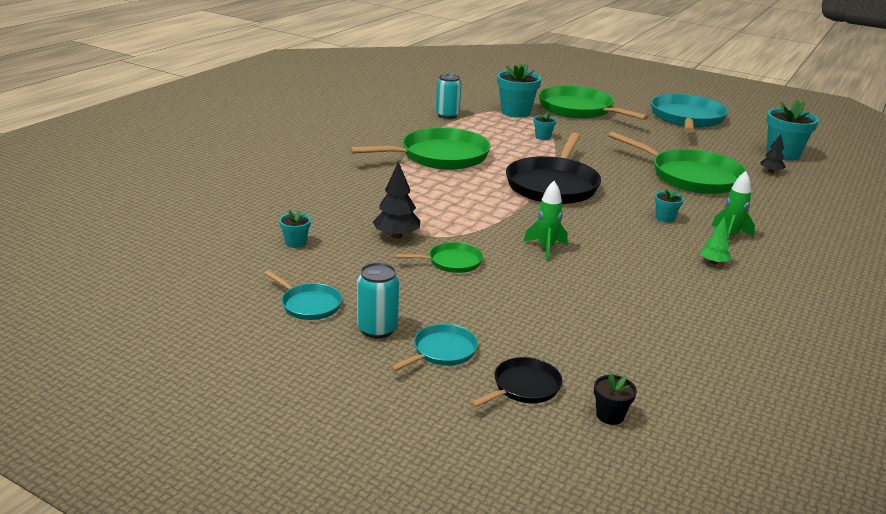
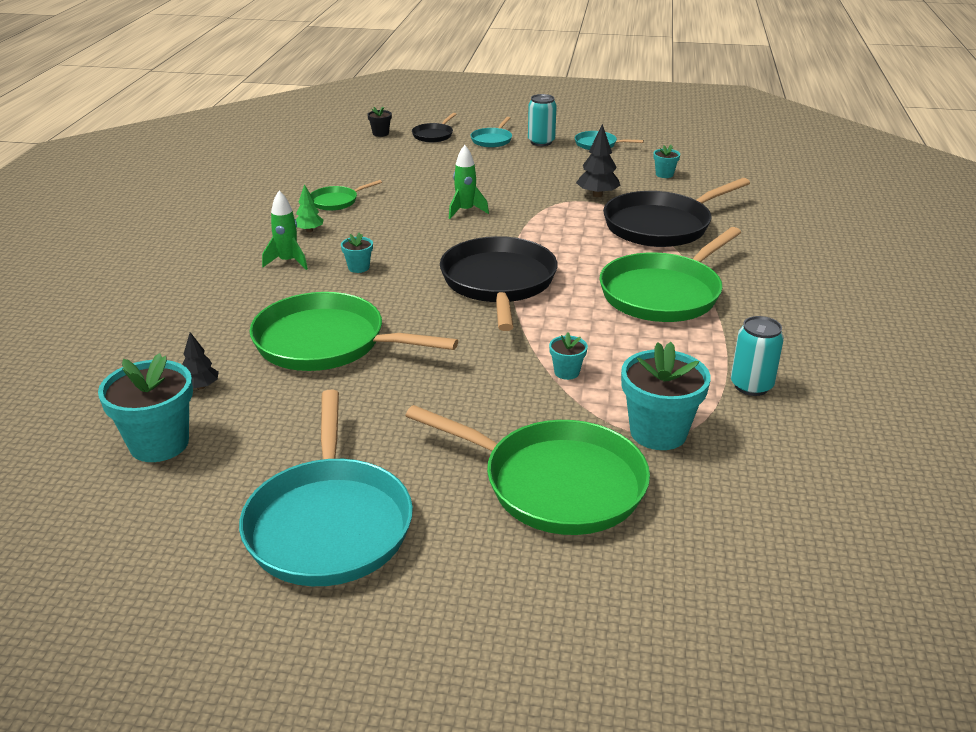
camera: 160 degrees right, 5 degrees up
green pan [395,242,483,273] -> green pan moved to [311,180,382,211]
none -> black pan [603,178,750,247]

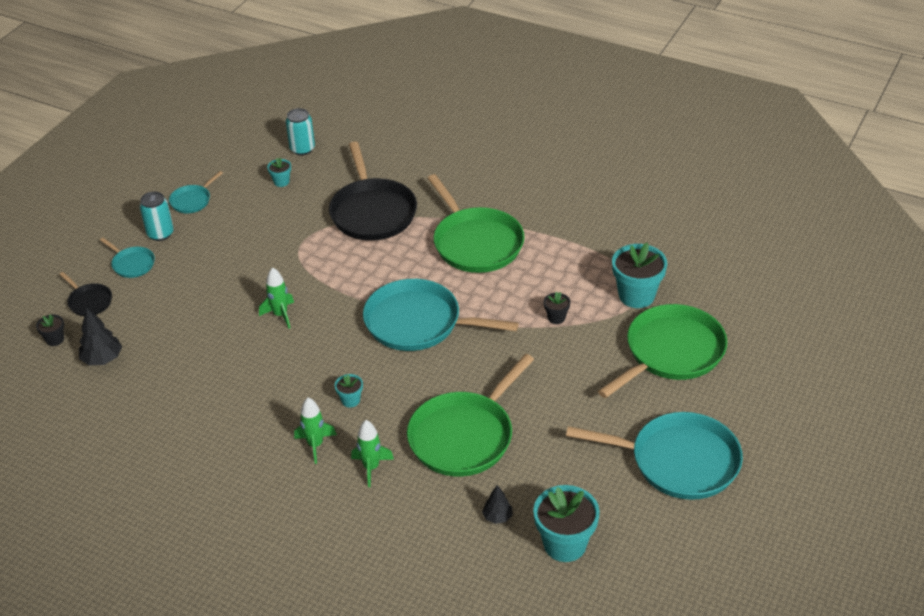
camera: 70 degrees left, 10 degrees up
green tree [296,184,324,232] -> none
green pan [311,180,382,211] -> none
black pan [440,236,558,331] -> turquoise pan [363,279,519,351]
turquoise flower pot [549,333,588,380] -> black flower pot [544,292,570,324]
black tree [576,124,621,197] -> black tree moved to [79,308,122,365]
turquoise can [731,316,784,396] -> turquoise can moved to [286,108,315,155]
none -> green rocket [351,420,394,487]

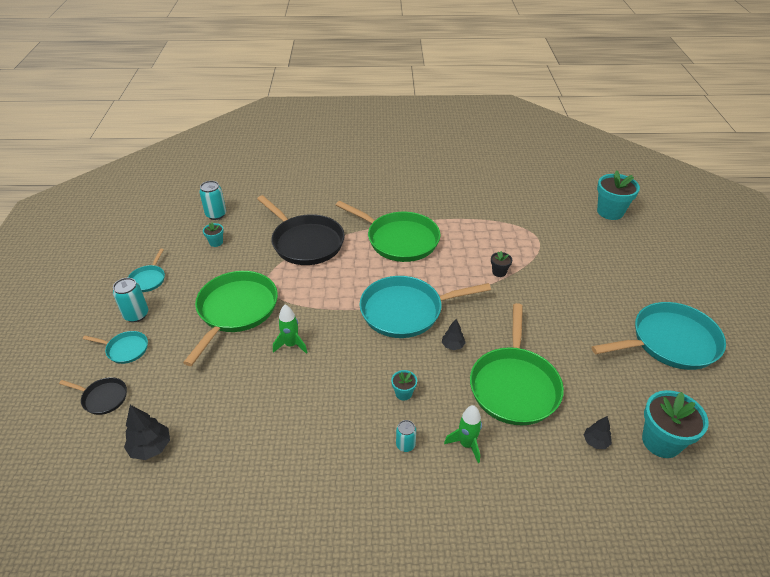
camera: 30 degrees left, 0 degrees up
black flower pot [36,314,64,346] -> none
green rocket [294,397,337,464] -> turquoise can [396,420,416,452]
green pan [598,304,727,398] -> green pan moved to [183,271,278,366]
turquoise flower pot [612,243,667,308] -> turquoise flower pot moved to [597,171,640,220]
none -> black tree [442,319,465,350]

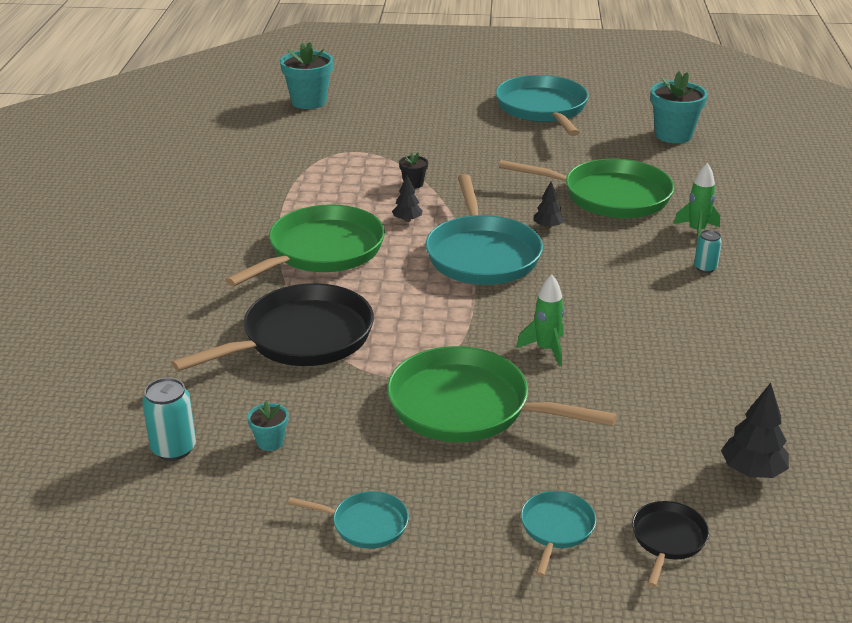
camera: 85 degrees left, 10 degrees down
turquoise can [113,278,148,322] -> none
turquoise flower pot [391,370,417,401] -> none
black tree [584,416,612,449] -> black tree moved to [392,175,423,222]

